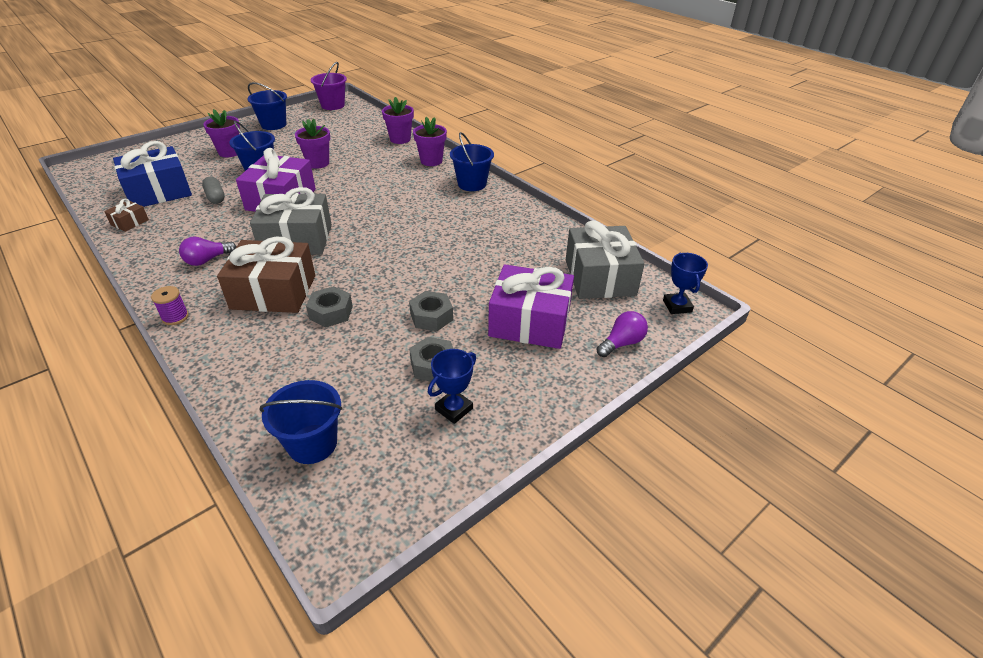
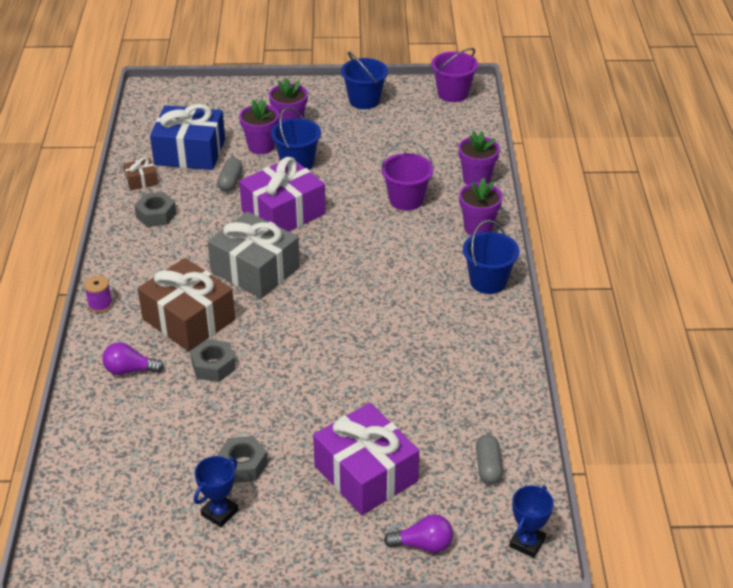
camera: 40 degrees right, 0 degrees up
purple light bulb [179,237,236,266] -> purple light bulb moved to [102,342,164,375]
blue bucket [259,380,343,464] -> none
purple flower pot [295,118,330,169] -> purple flower pot moved to [239,99,279,154]
grey nut [409,291,453,331] -> grey nut moved to [134,192,176,227]
blue trophy [428,349,476,424] -> blue trophy turned 45 degrees counterclockwise [194,456,238,527]
grey gift [566,220,645,299] -> grey capsule [476,435,503,484]
none -> purple bucket [380,141,434,211]

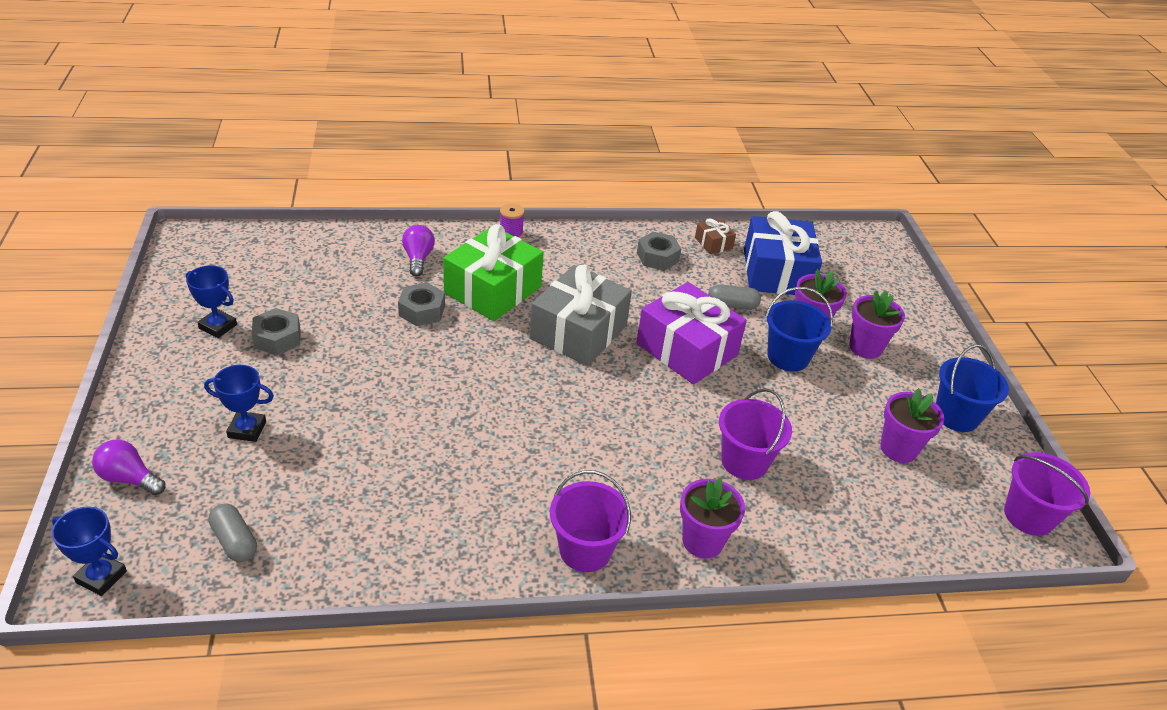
camera: 80 degrees right, 0 degrees up
brown gift [138,258,235,351] -> green gift [443,224,544,321]
purple gift [313,403,419,515] -> blue trophy [204,365,274,442]
purple light bulb [384,514,453,553] -> purple light bulb turned 120 degrees clockwise [92,439,166,495]
purple flower pot [458,131,500,185] -> purple flower pot moved to [880,388,944,463]
blue bucket [463,220,519,294] -> purple bucket [550,470,631,572]
grey capsule [476,435,503,484] -> grey capsule turned 60 degrees clockwise [209,503,257,562]

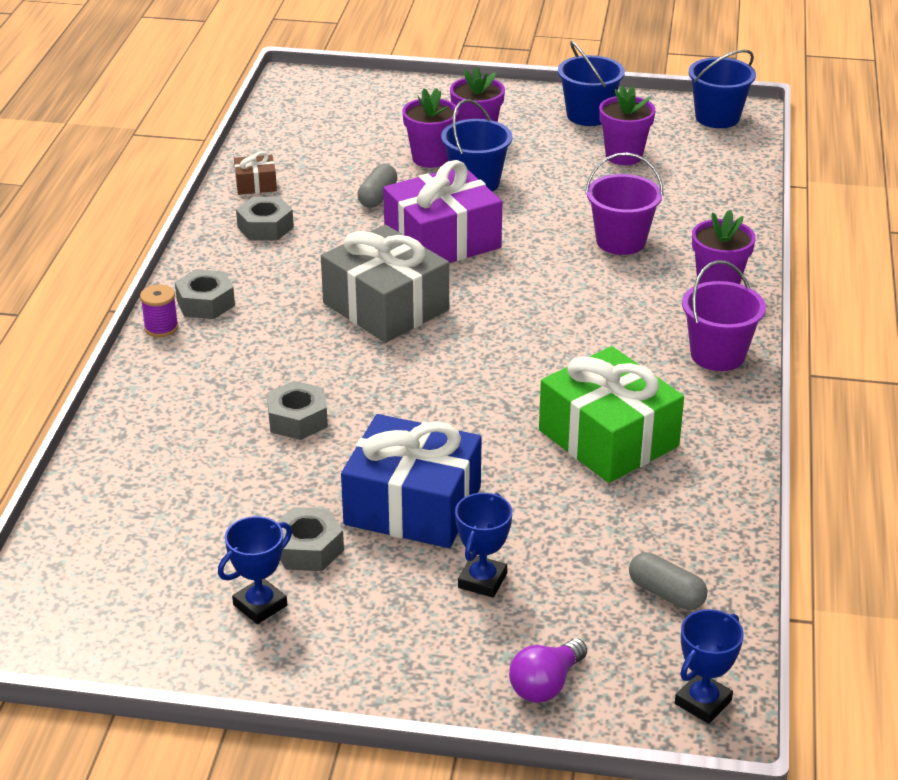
camera: 70 degrees left, 5 degrees down
grey capsule [209,503,257,562] -> grey capsule turned 60 degrees clockwise [629,552,707,610]
purple light bulb [402,225,435,277] -> none
green gift [443,224,544,321] -> green gift moved to [539,346,684,483]
blue gift [744,211,822,295] -> blue gift moved to [341,414,482,548]
purple bucket [1004,452,1090,536] -> blue bucket [688,50,756,128]
none -> grey nut [175,269,235,319]

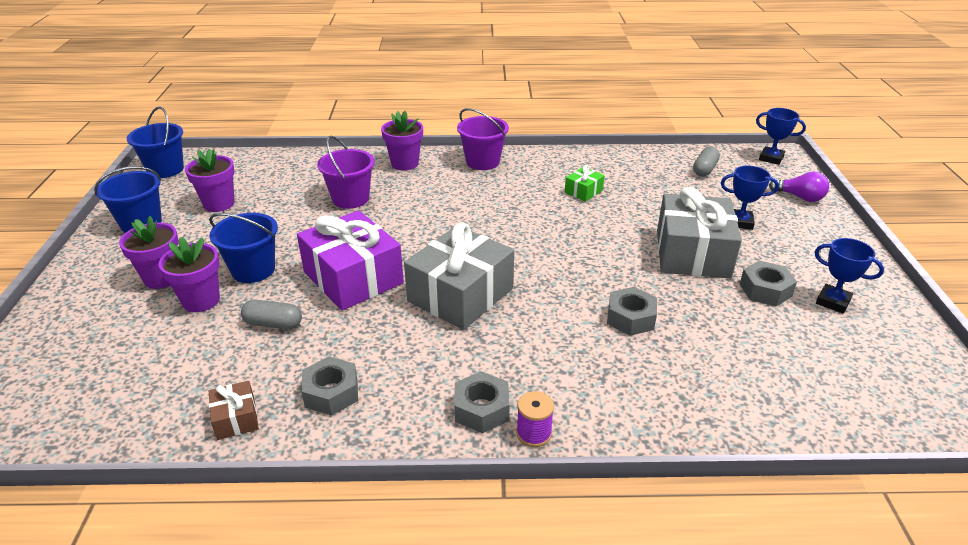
camera: 100 degrees left, 0 degrees up
blue gift [341,414,482,548] -> grey gift [657,187,742,279]
green gift [539,346,684,483] -> green gift [565,165,605,202], size x0.45

